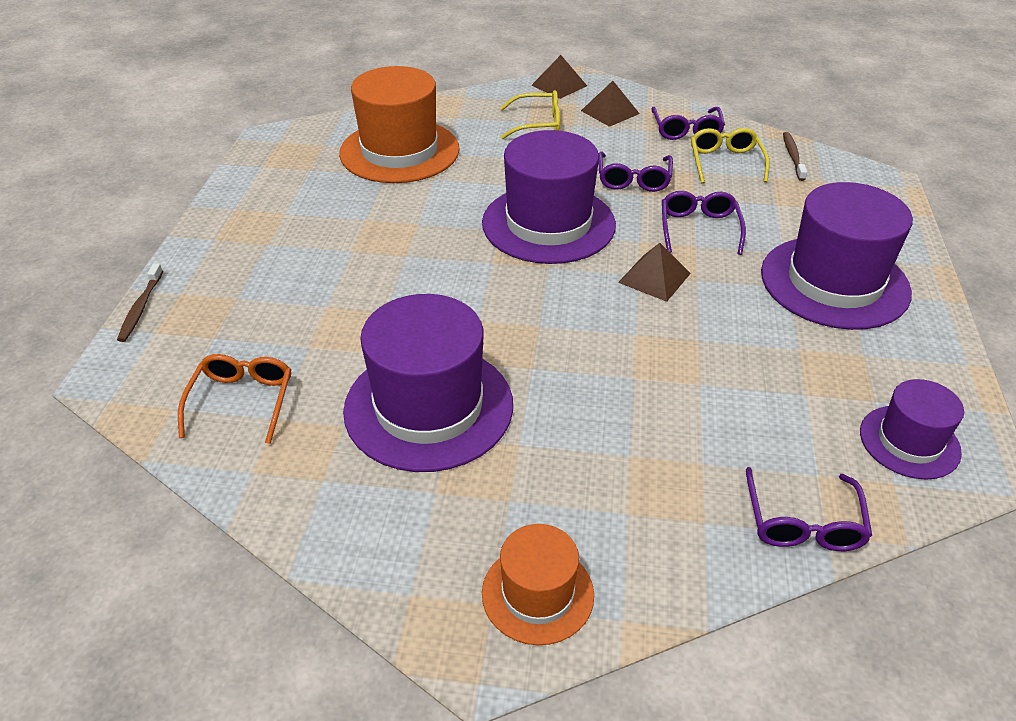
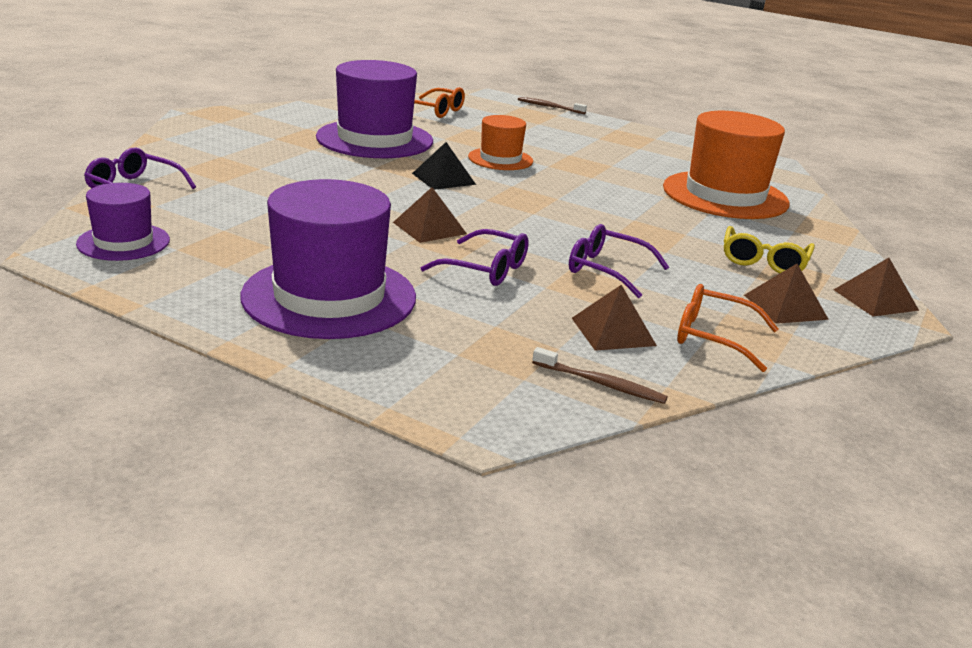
camera: 110 degrees right, 15 degrees down
purple hat [482,130,616,264] -> none
orange hat [482,524,594,645] -> orange hat moved to [468,115,533,170]
purple glasses [651,107,725,140] -> orange glasses [677,284,779,372]
yellow glasses [691,128,770,184] -> brown pyramid [572,285,657,351]
none -> black pyramid [412,142,476,190]

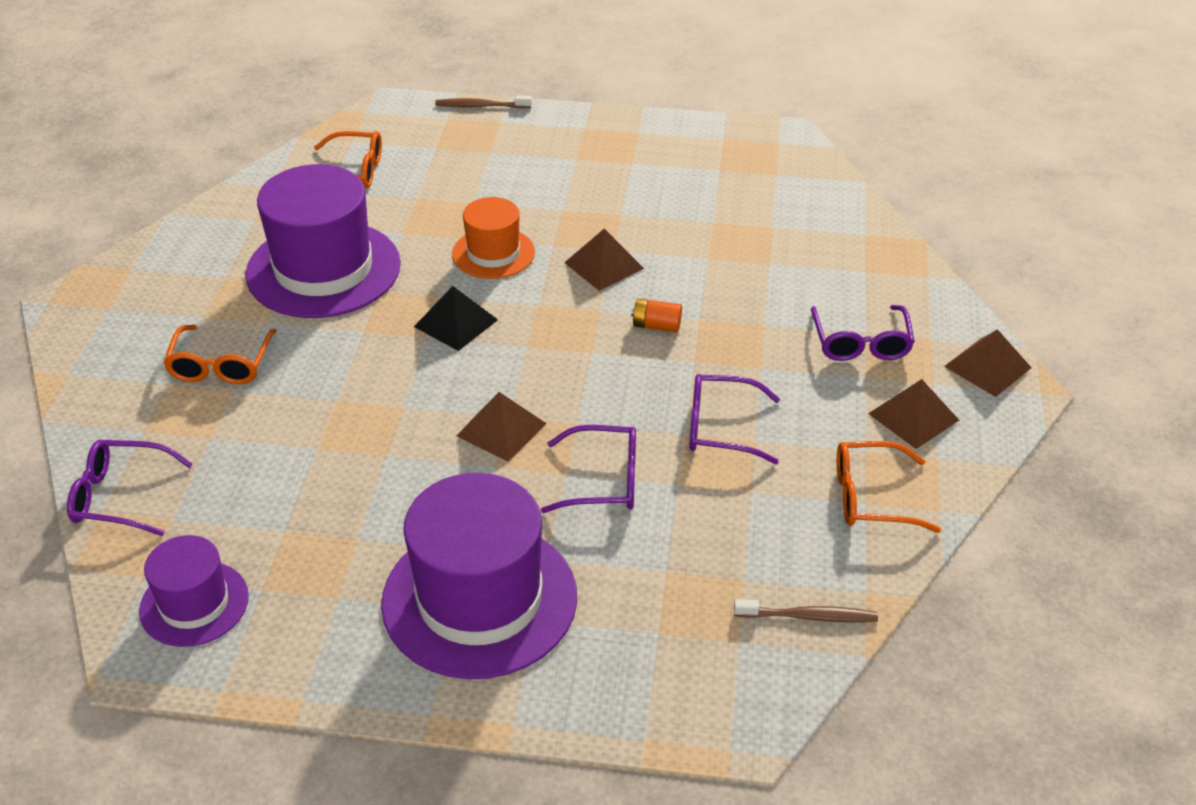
camera: 20 degrees left, 15 degrees up
brown pyramid [572,285,657,351] -> brown pyramid moved to [564,229,644,291]
orange hat [663,111,789,219] -> none
yellow glasses [724,226,815,273] -> purple glasses [811,305,915,361]
none -> orange glasses [163,325,277,384]
none -> orange battery [631,299,682,332]

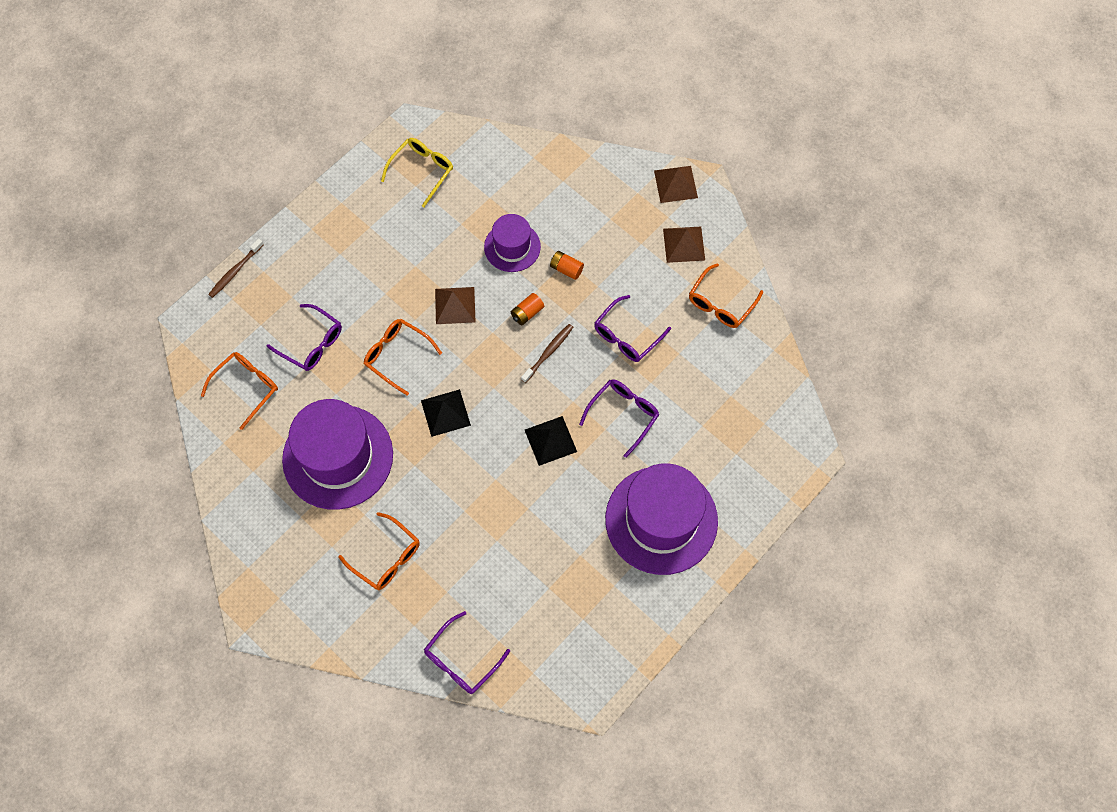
camera: 55 degrees left, 25 degrees up
purple hat [139,535,249,647] -> purple hat moved to [484,214,541,272]
orange hat [452,197,535,279] -> orange glasses [364,319,442,396]
brown pyramid [456,392,547,462] -> black pyramid [525,416,577,466]
brown toothbrush [734,599,878,622] -> brown toothbrush moved to [521,324,573,383]
purple glasses [811,305,915,361] -> purple glasses moved to [266,304,342,371]
none -> yellow glasses [381,138,453,207]
none -> orange battery [550,251,584,280]

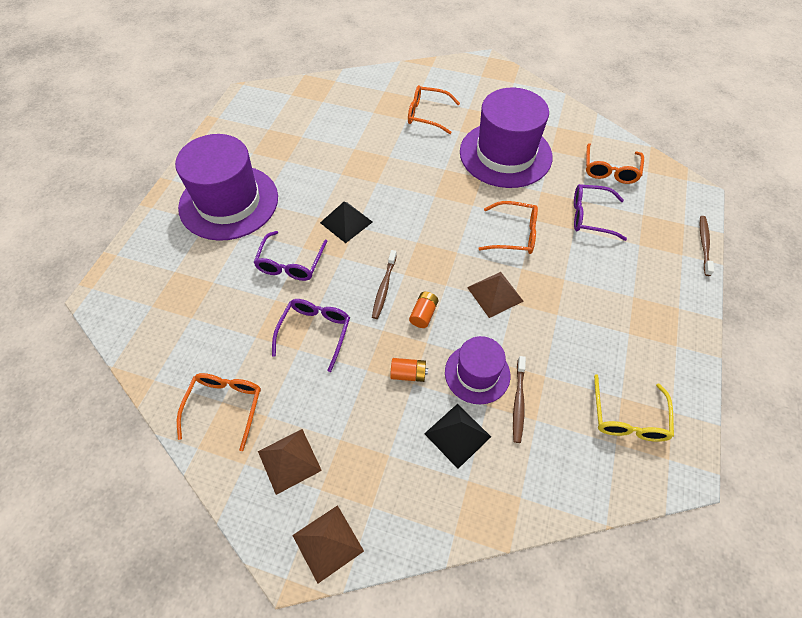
camera: 155 degrees right, 10 degrees down
black pyramid [421,389,471,437] -> black pyramid moved to [424,404,491,469]
purple glasses [424,611,510,694] -> none
none -> brown toothbrush [513,356,526,443]

